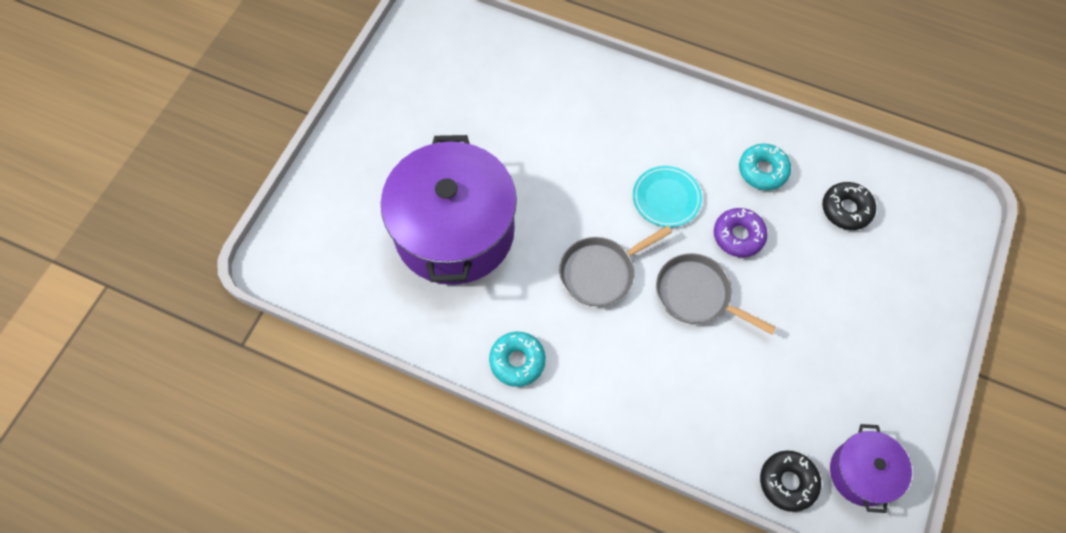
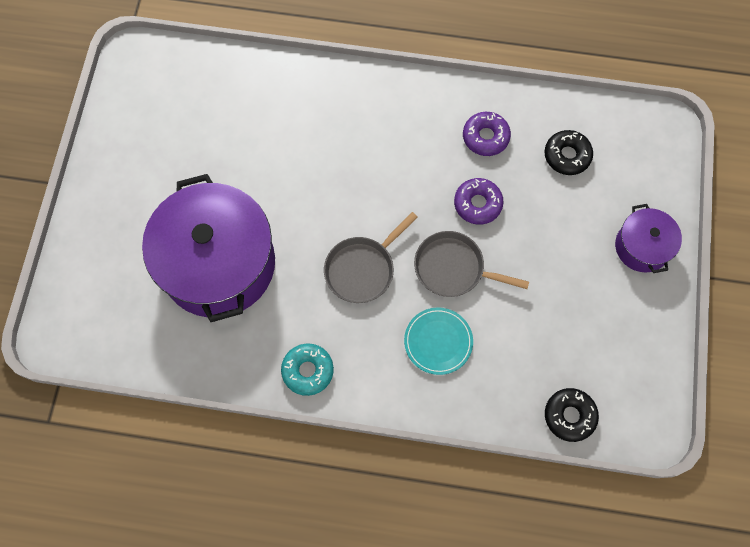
camera: 15 degrees left, 5 degrees up
turquoise plate [633,166,702,227] -> turquoise plate moved to [404,307,473,375]
turquoise donut [739,143,791,190] -> purple donut [463,112,511,156]
purple pot [830,424,912,513] -> purple pot moved to [615,204,682,273]

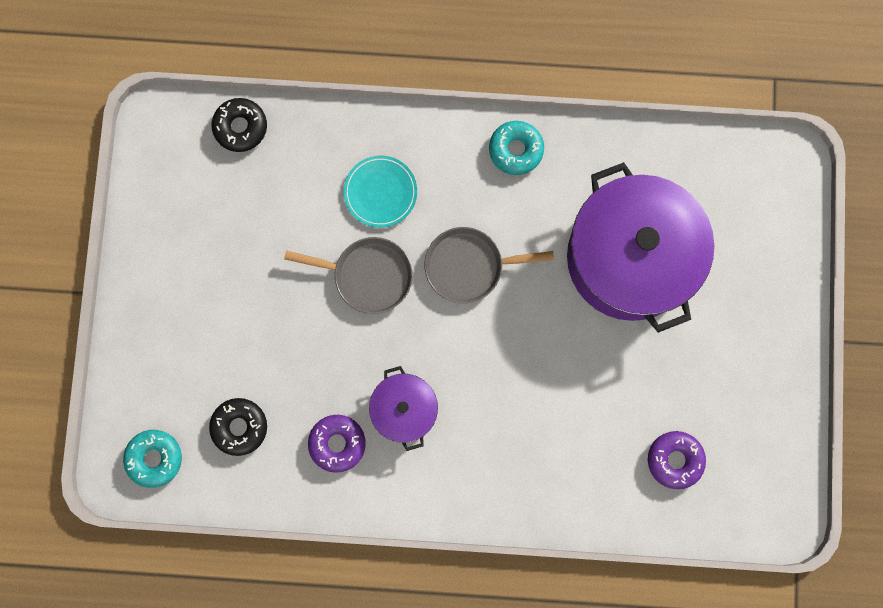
camera: 175 degrees right, 10 degrees up
grey pan [324,212,418,303] -> grey pan turned 135 degrees counterclockwise [425,227,554,303]
purple donut [454,178,504,225] -> purple donut moved to [648,431,706,489]
purple pot [615,204,682,273] -> purple pot moved to [369,366,438,451]
none -> turquoise donut [123,430,182,488]

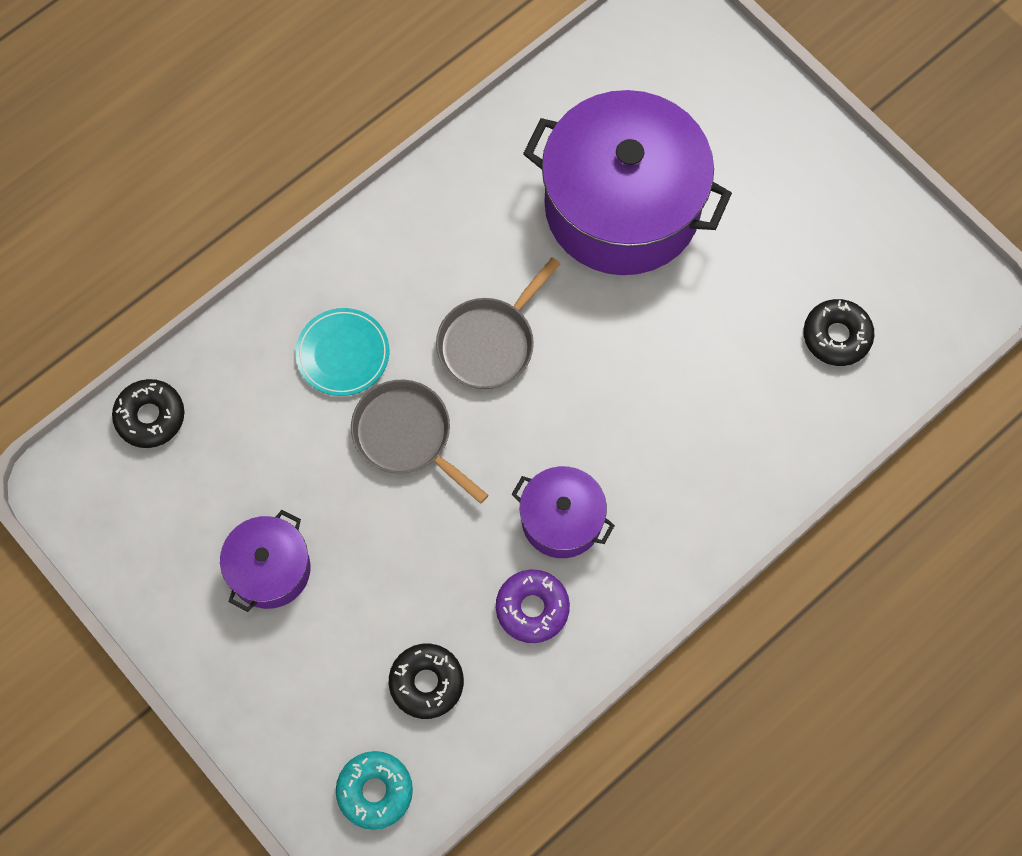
camera: 45 degrees left, 10 degrees down
grey pan [284,237,413,314] -> grey pan turned 105 degrees counterclockwise [351,380,488,504]
turquoise donut [489,121,544,175] -> none
purple donut [648,431,706,489] -> black donut [803,299,874,366]
none -> purple pot [220,510,311,612]

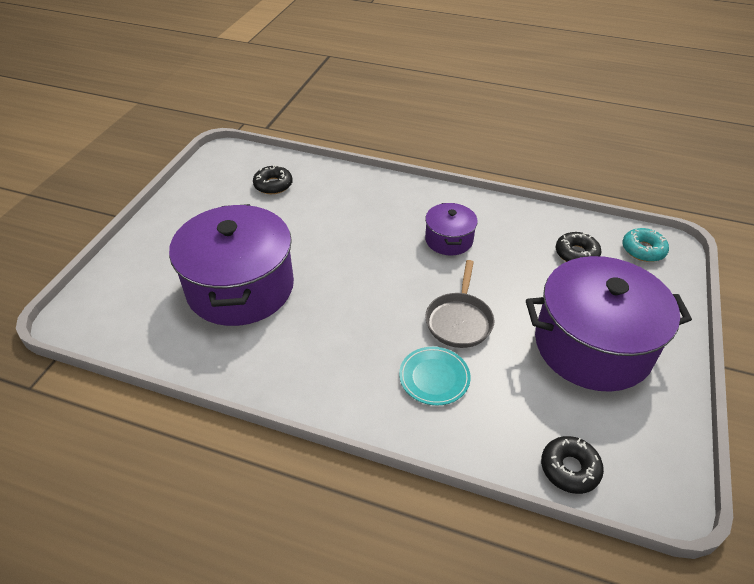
camera: 120 degrees left, 25 degrees down
purple pot [220,510,311,612] -> purple pot [526,256,692,392], size x2.05
grey pan [436,257,560,389] -> none
purple donut [496,569,570,643] -> none

